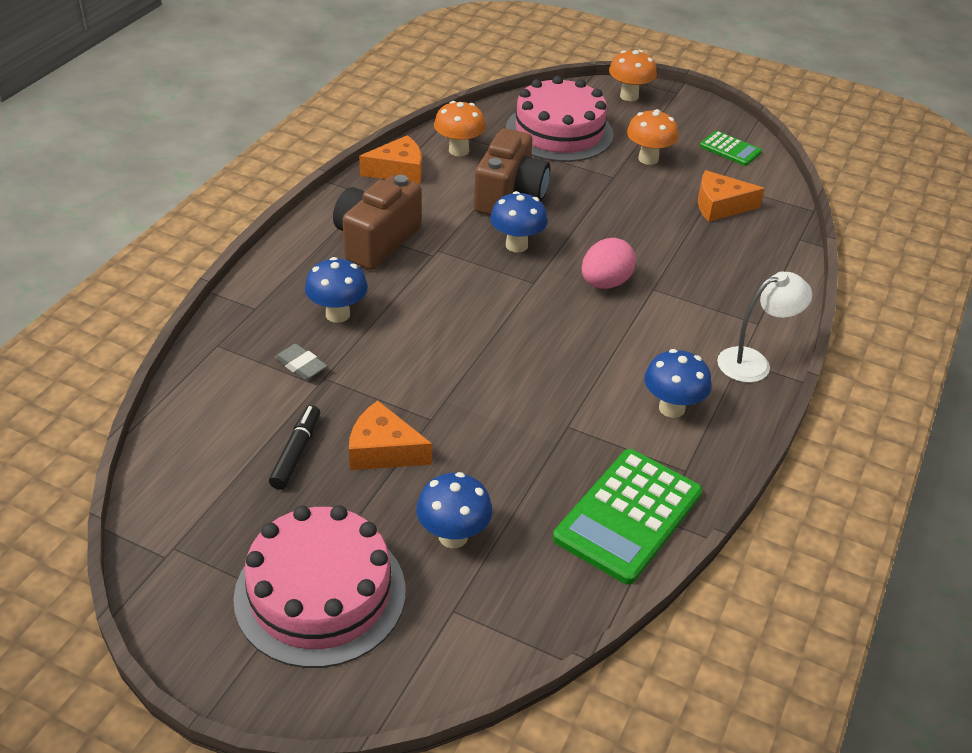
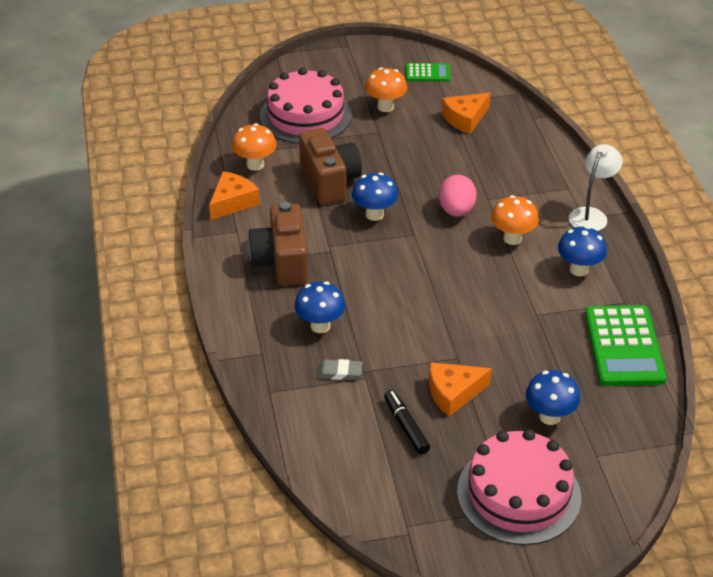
camera: 35 degrees left, 0 degrees up
orange mushroom [609,50,657,101] -> orange mushroom moved to [491,195,539,245]

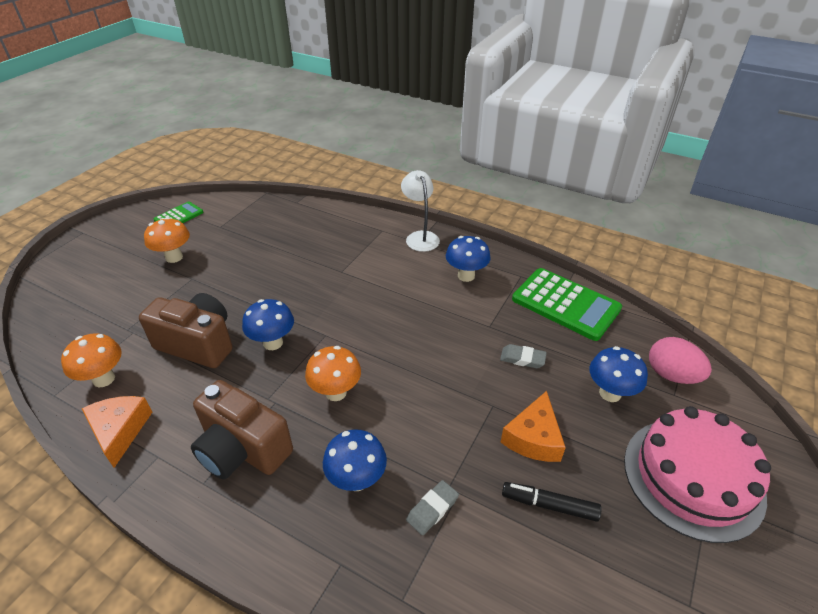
camera: 50 degrees left, 0 degrees up
pink cake [260,68,352,143] -> none
pink egg [439,175,477,217] -> pink egg moved to [649,337,712,384]
orange cheese [442,93,490,134] -> none
orange mushroom [491,195,539,245] -> orange mushroom moved to [305,346,361,401]
none -> grey eraser [500,344,547,368]

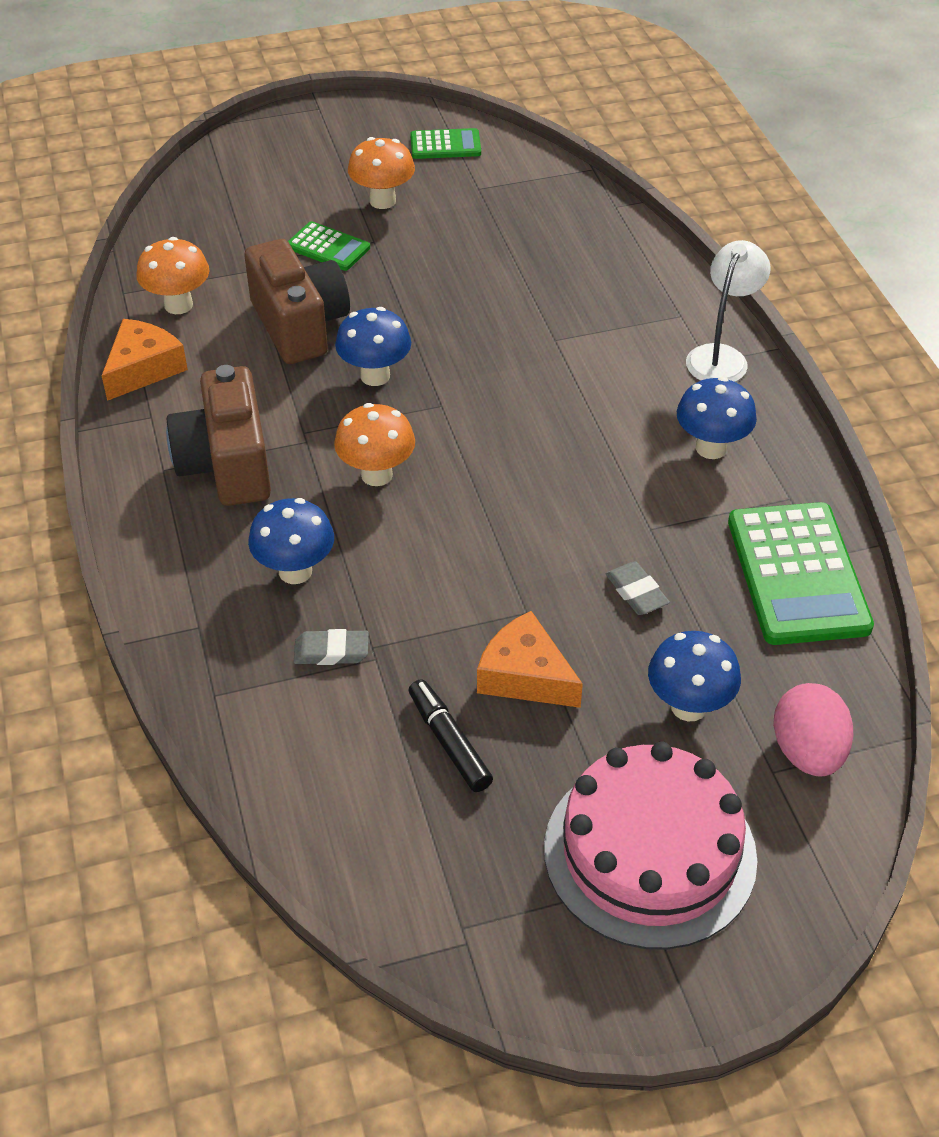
camera: 45 degrees right, 5 degrees up
orange cheese [501,391,566,462] -> orange cheese turned 60 degrees clockwise [477,611,583,708]
none -> green calculator [288,221,370,271]

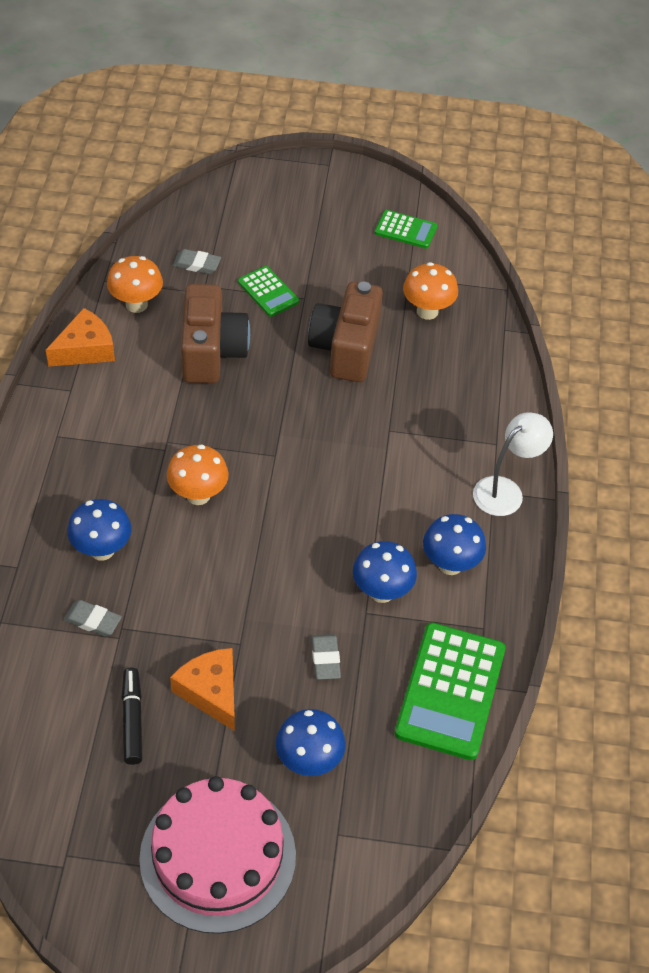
camera: 20 degrees right, 5 degrees up
brown camera [166,365,271,506] -> brown camera moved to [308,282,383,382]
blue mushroom [335,307,411,386] -> blue mushroom moved to [353,541,417,603]
orange mushroom [348,137,415,209] -> orange mushroom moved to [403,262,458,320]
pink egg [773,683,853,777] -> none
none -> grey eraser [173,249,221,274]

